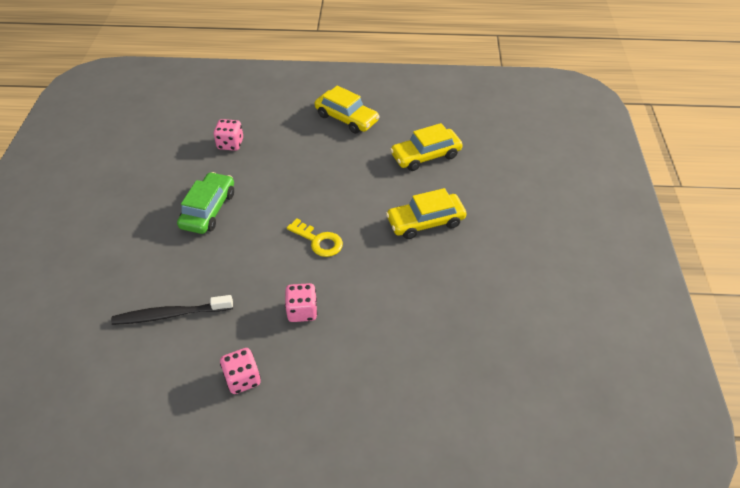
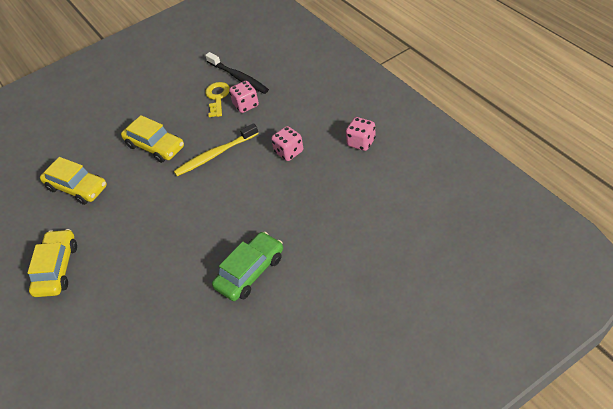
camera: 120 degrees left, 0 degrees up
black toothbrush [111,295,233,325] -> black toothbrush moved to [205,52,269,94]
green car [177,172,234,234] -> green car turned 150 degrees clockwise [212,232,283,301]
pink dice [213,119,243,151] -> pink dice moved to [229,81,259,113]
yellow key [287,218,343,257] -> yellow key moved to [205,82,230,117]
none -> yellow toothbrush [174,123,259,176]

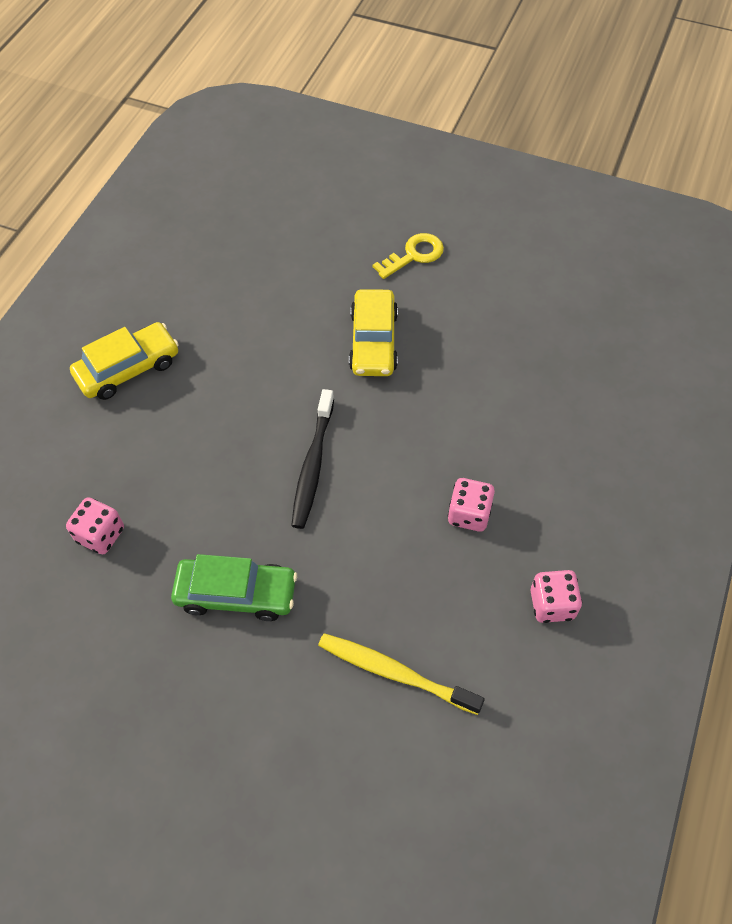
camera: 50 degrees right, 10 degrees up
yellow car [40,157,107,205] -> none
yellow toothbrush [174,123,259,176] -> yellow toothbrush moved to [318,633,485,715]
black toothbrush [205,52,269,94] -> black toothbrush moved to [291,389,334,529]
yellow key [205,82,230,117] -> yellow key moved to [372,233,444,279]
pink dice [229,81,259,113] -> pink dice moved to [66,497,124,554]

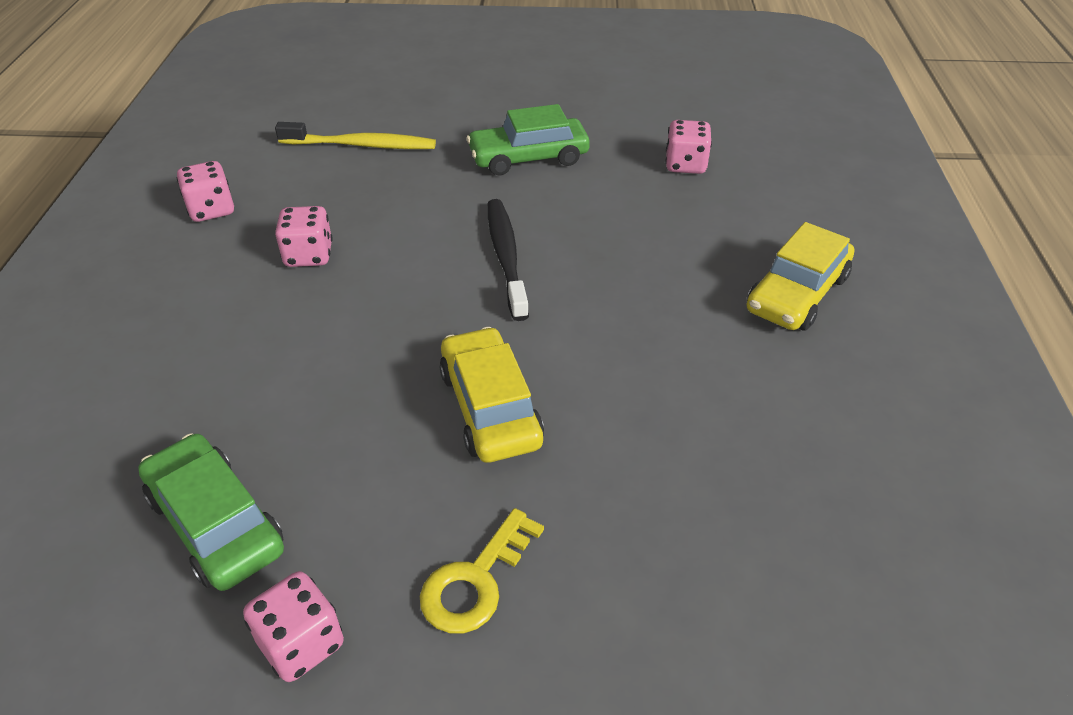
camera: 160 degrees right, 15 degrees down
none -> green car [138,433,284,591]
none -> pink dice [243,571,344,682]

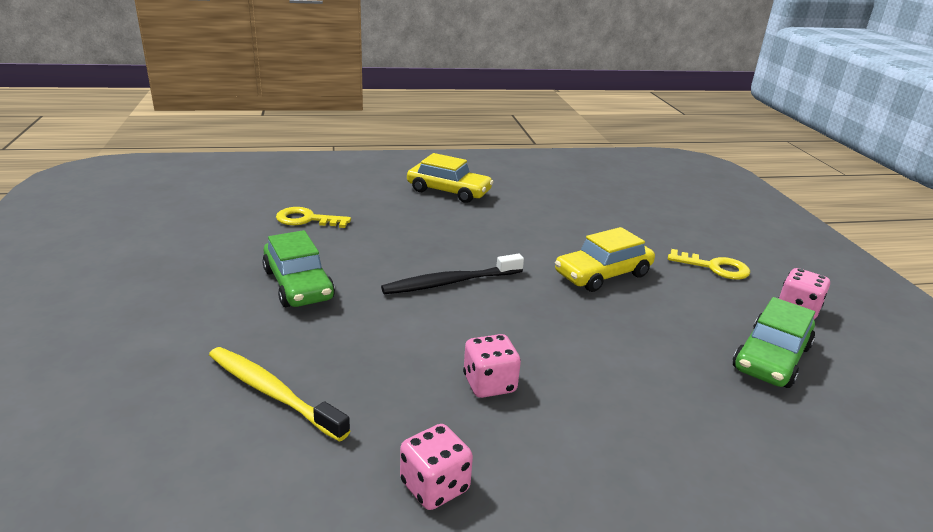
camera: 105 degrees left, 15 degrees down
yellow toothbrush [275,122,436,149] -> yellow toothbrush turned 45 degrees counterclockwise [209,347,350,442]
pink dice [665,120,712,174] -> yellow key [276,207,351,228]

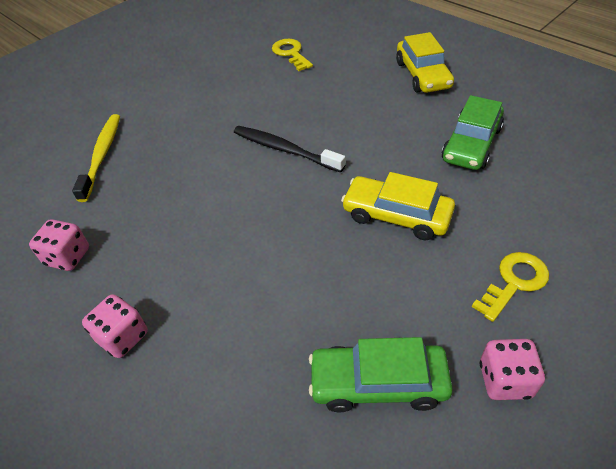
camera: 60 degrees right, 20 degrees up
green car [262,230,335,307] -> green car moved to [442,95,504,170]
pink dice [463,334,521,398] -> pink dice moved to [82,294,148,358]
yellow key [668,249,750,279] -> yellow key turned 120 degrees counterclockwise [472,252,549,322]

